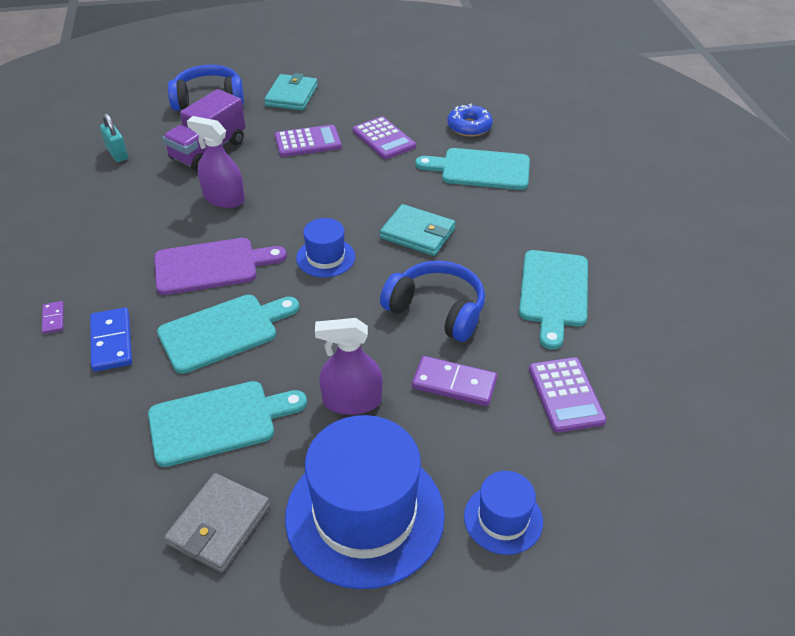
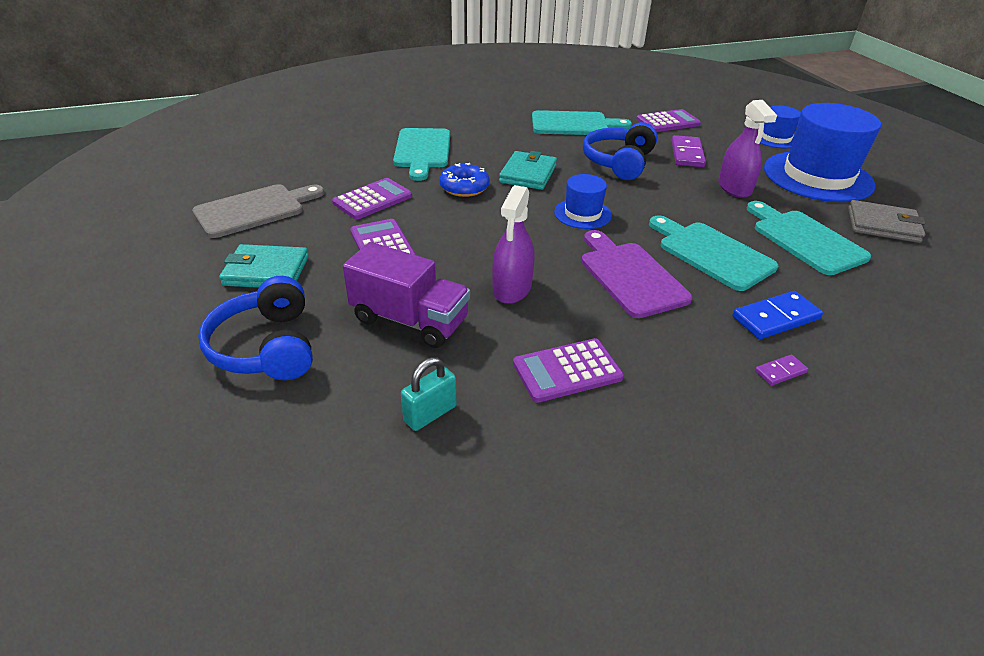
camera: 100 degrees left, 5 degrees down
blue donut [447,104,493,137] -> blue donut moved to [439,163,490,197]
none -> grey cutting board [192,184,324,238]
none -> purple calculator [513,338,624,403]

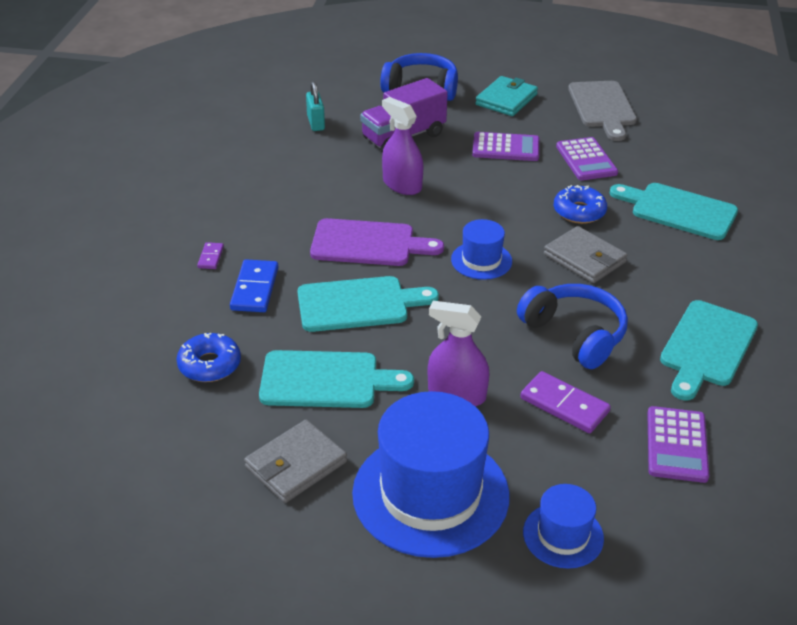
camera: 120 degrees right, 0 degrees up
turquoise wallet [499,151,557,190] -> grey wallet [544,226,627,283]
purple calculator [513,338,624,403] -> none
none -> blue donut [176,333,241,382]

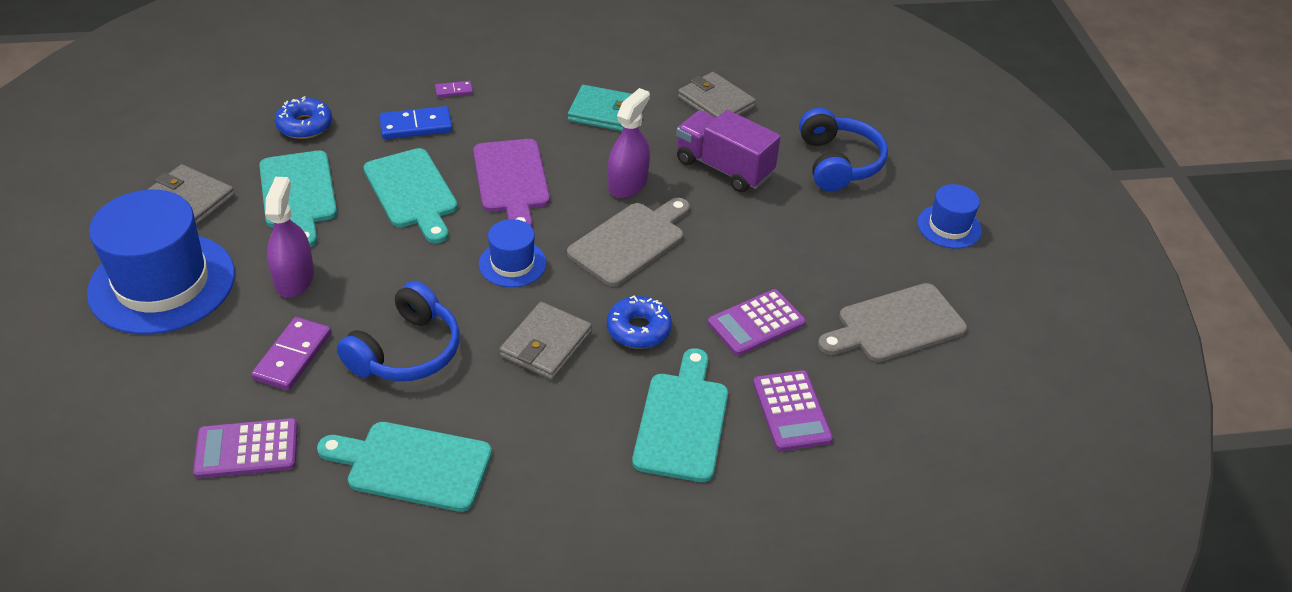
camera: 70 degrees right, 5 degrees up
turquoise padlock [306,81,325,131] -> grey wallet [678,72,756,118]
purple calculator [472,132,539,161] -> purple calculator moved to [753,370,833,451]
turquoise wallet [475,76,538,116] -> turquoise wallet moved to [568,85,632,131]
blue hat [523,484,604,569] -> blue hat moved to [917,184,982,249]
none -> grey cutting board [567,198,690,287]

